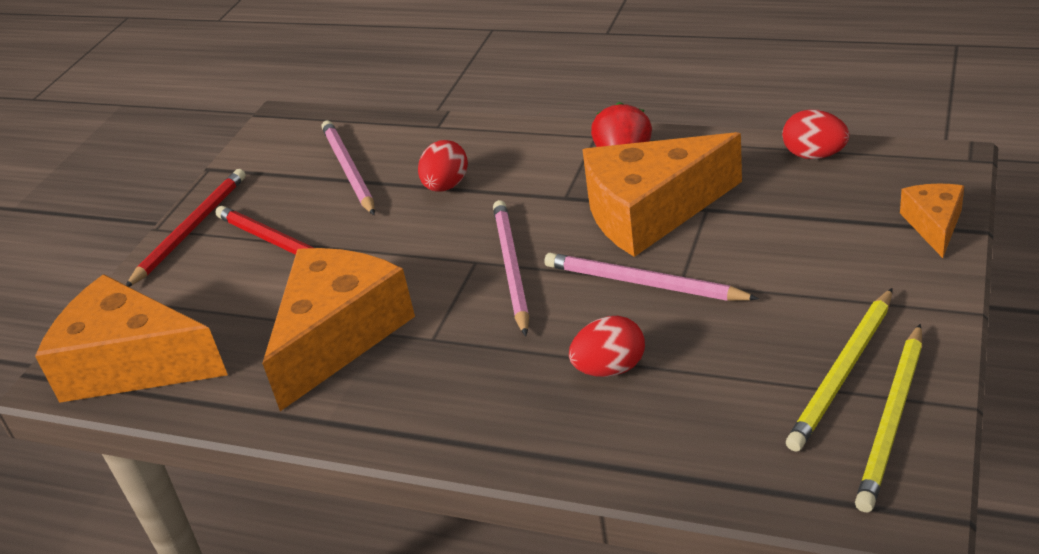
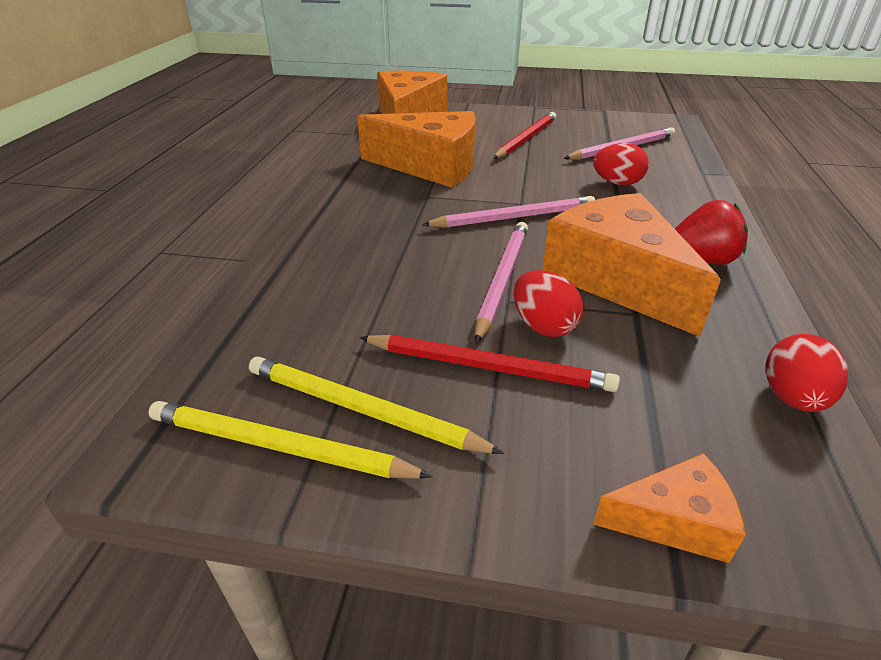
camera: 75 degrees right, 0 degrees up
red pencil [126,169,246,287] -> red pencil moved to [359,335,620,392]
red egg [569,316,645,377] -> red egg moved to [514,270,583,337]

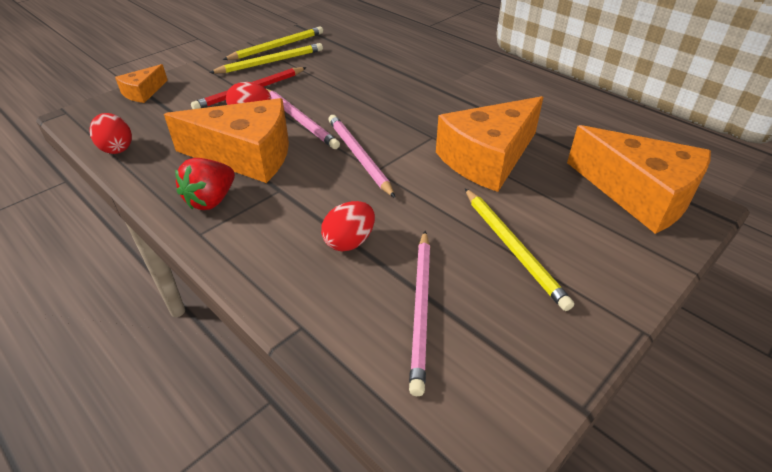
camera: 125 degrees right, 5 degrees up
pink pencil [422,196,595,228] -> pink pencil turned 135 degrees clockwise [328,115,395,198]
red pencil [493,112,556,159] -> yellow pencil [465,188,574,311]

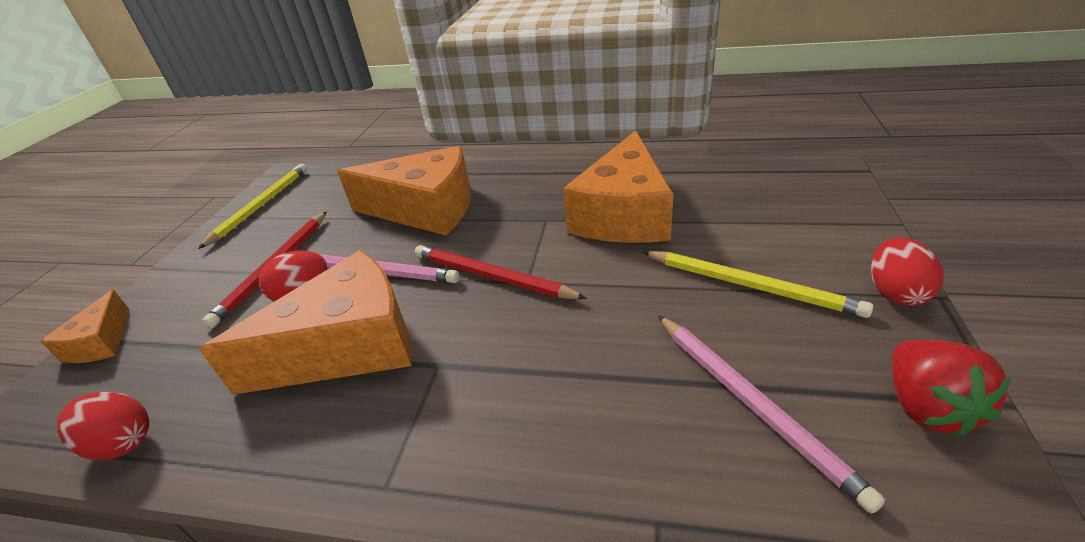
camera: 30 degrees left, 5 degrees down
red strawberry [175,158,235,210] -> red strawberry moved to [892,340,1011,437]
yellow pencil [209,43,323,73] -> none
red egg [321,201,375,251] -> red egg moved to [871,238,944,306]
pink pencil [328,115,395,198] -> red pencil [415,245,587,299]
orange cheese [567,125,711,234] -> orange cheese moved to [337,146,471,235]

